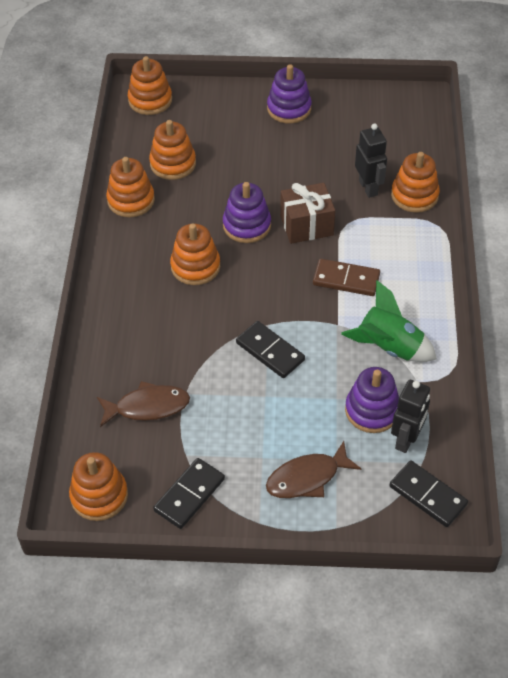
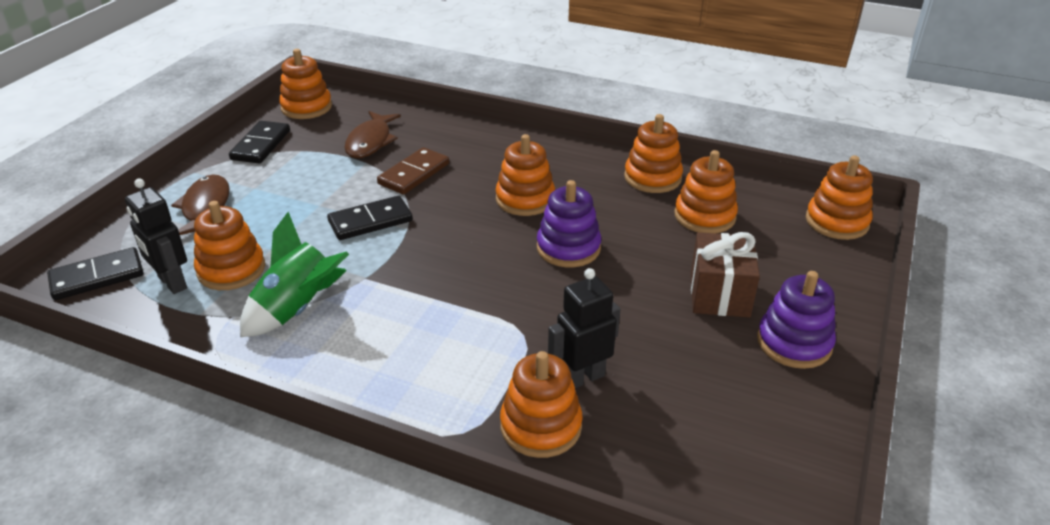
camera: 110 degrees right, 15 degrees down
black domino [153,458,225,529] -> black domino turned 45 degrees clockwise [229,121,290,164]
brown gift [280,183,335,244] -> brown gift moved to [691,232,760,318]
brown domino [313,259,380,296] -> brown domino moved to [377,147,449,194]
purple stacking toy [345,367,399,433] -> orange stacking toy [194,201,265,290]
black robot [355,123,387,198] -> black robot turned 150 degrees clockwise [548,268,620,388]

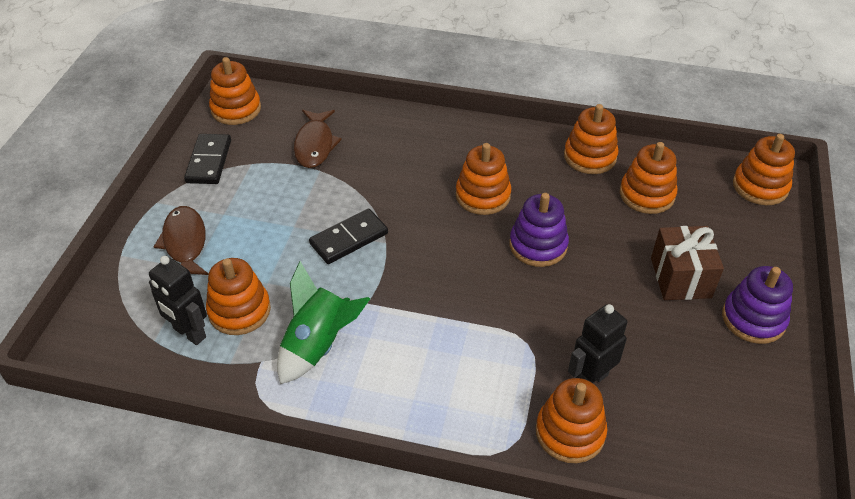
camera: 10 degrees left, 10 degrees up
black domino [47,247,144,300] -> none
brown domino [377,147,449,194] -> none

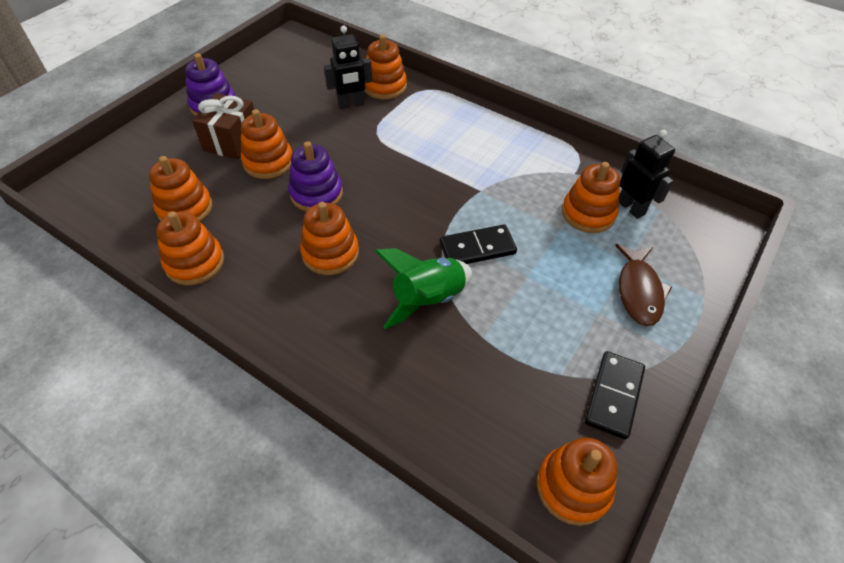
camera: 160 degrees left, 5 degrees up
green rocket [277,261,370,384] -> green rocket moved to [375,248,472,329]
brown fish [294,110,342,168] -> none
orange stacking toy [733,134,795,205] -> orange stacking toy moved to [241,109,292,179]

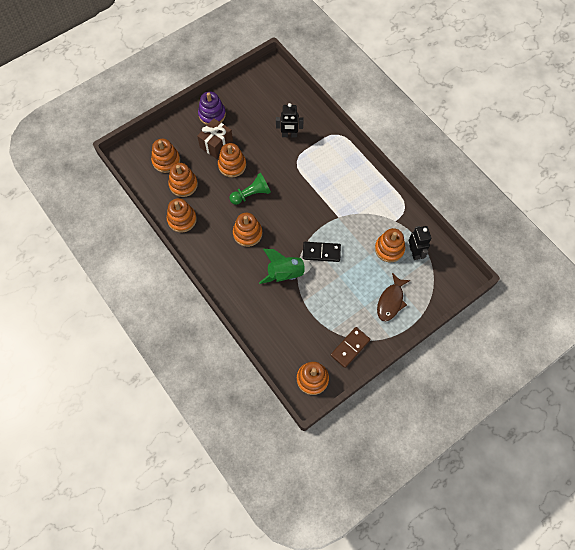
camera: 20 degrees right, 15 degrees up
purple stacking toy [288,141,343,211] -> green pawn [229,173,271,205]
orange stacking toy [364,34,407,99] -> orange stacking toy moved to [151,139,180,173]
black domino [585,351,645,440] -> brown domino [331,327,370,368]

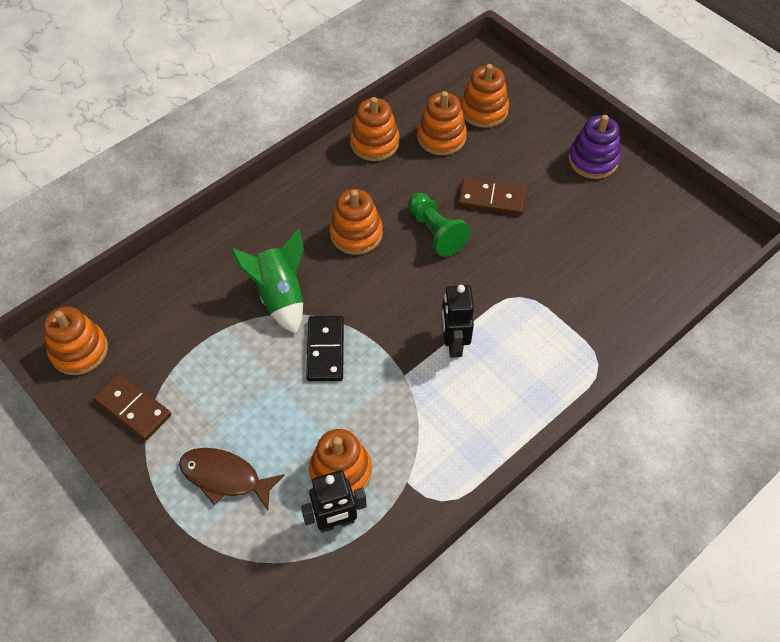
camera: 85 degrees right, 10 degrees down
brown gift [197,118,233,159] -> none
orange stacking toy [218,143,246,177] -> brown domino [458,178,526,215]
black robot [276,103,304,137] -> black robot moved to [441,285,474,358]

